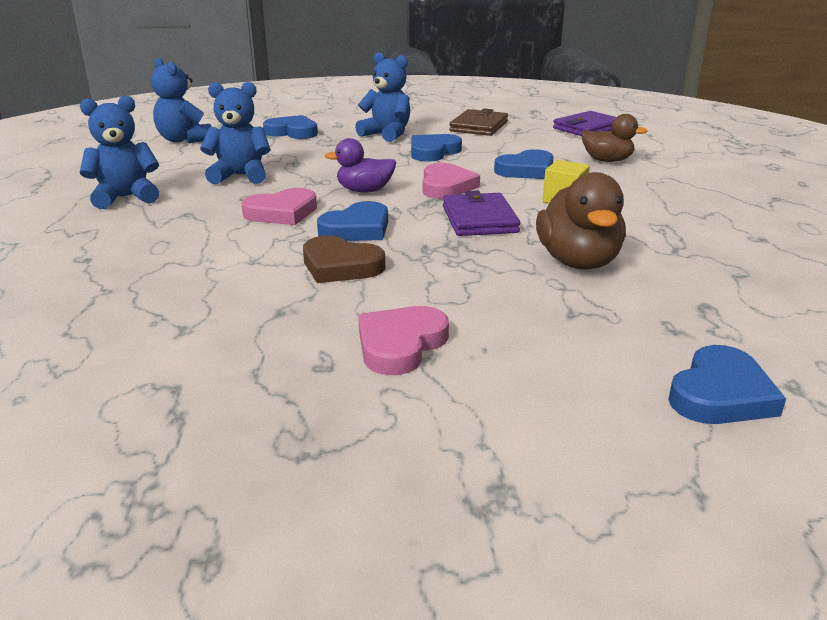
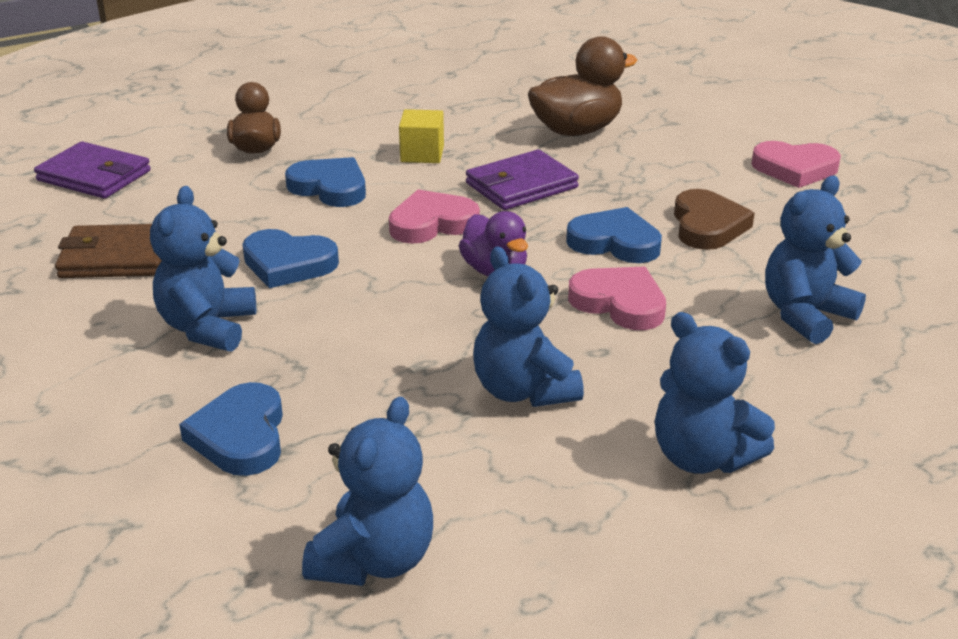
camera: 115 degrees left, 5 degrees up
blue heart [668,345,786,424] -> none
none -> blue teddy bear [765,176,866,344]

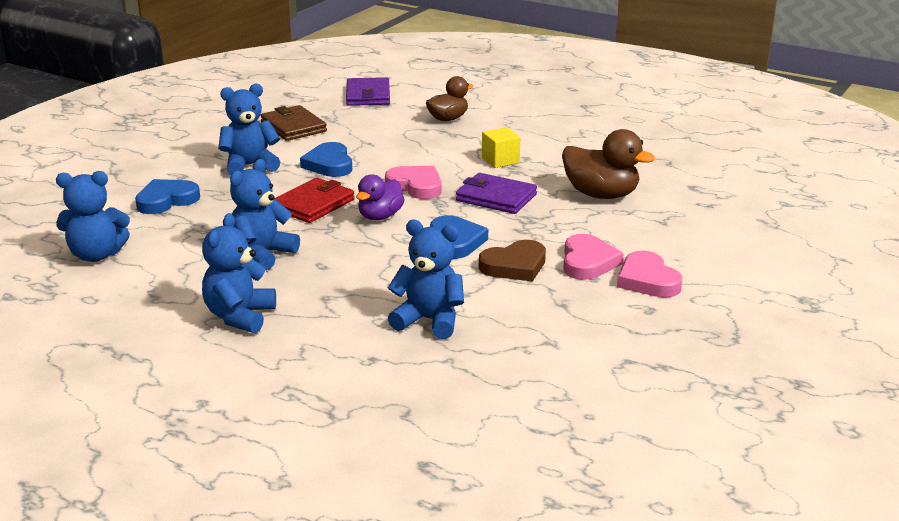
camera: 60 degrees right, 5 degrees down
blue heart [285,157,366,207] -> none
pink heart [568,267,666,330] -> pink heart moved to [563,234,624,280]
none -> red wallet [274,178,355,223]

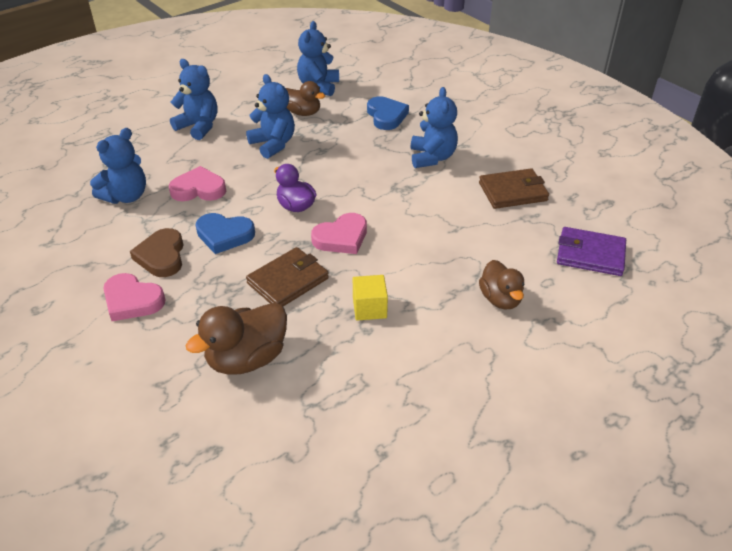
camera: 110 degrees right, 15 degrees up
red wallet [274,178,355,223] -> none
blue heart [300,142,352,177] -> none
purple wallet [456,173,537,214] -> brown wallet [246,247,329,306]
pink heart [617,251,683,298] -> pink heart moved to [169,166,226,201]
none -> brown duck [286,81,325,116]

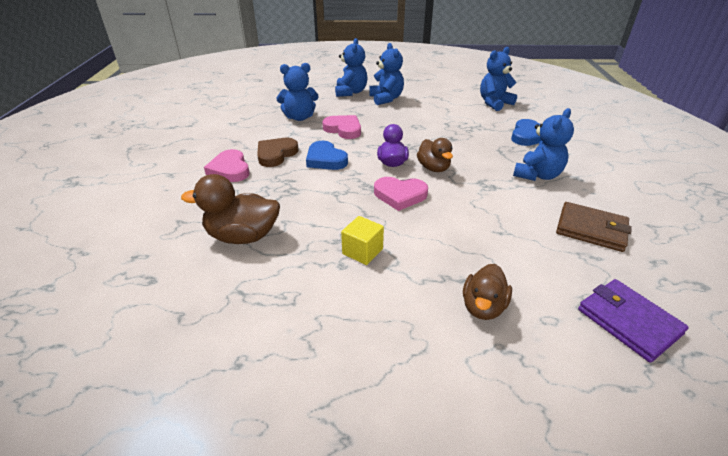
camera: 40 degrees right, 5 degrees down
blue teddy bear [246,74,295,159] -> blue teddy bear moved to [335,38,368,97]
brown wallet [246,247,329,306] -> none
brown duck [286,81,325,116] -> brown duck moved to [417,138,453,172]

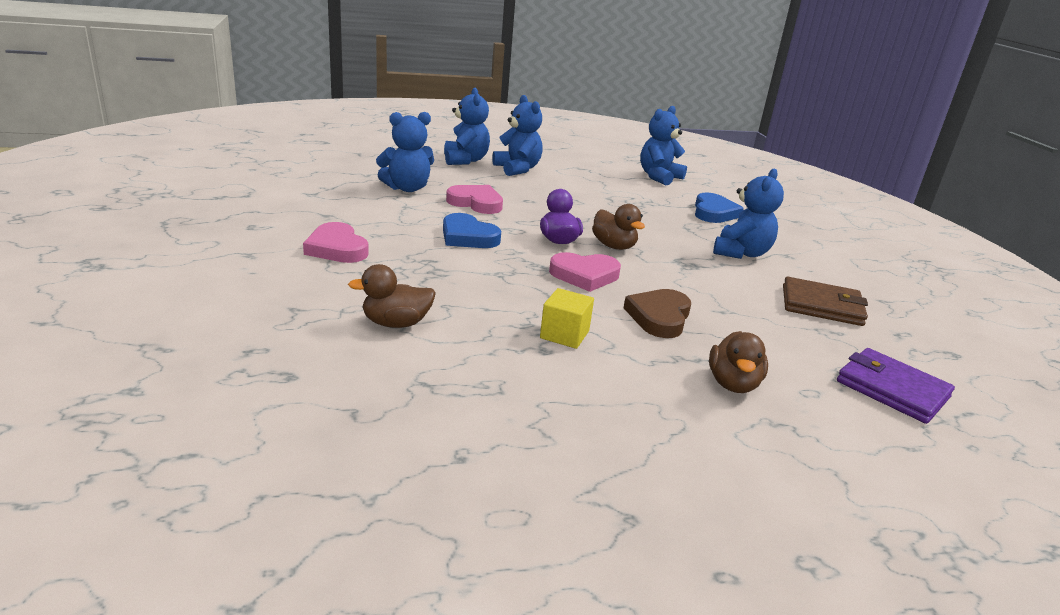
camera: 15 degrees left, 10 degrees down
brown duck [181,174,280,244] -> brown duck [348,264,436,328], size x0.66
brown heart [257,138,299,167] -> brown heart moved to [624,289,691,338]

